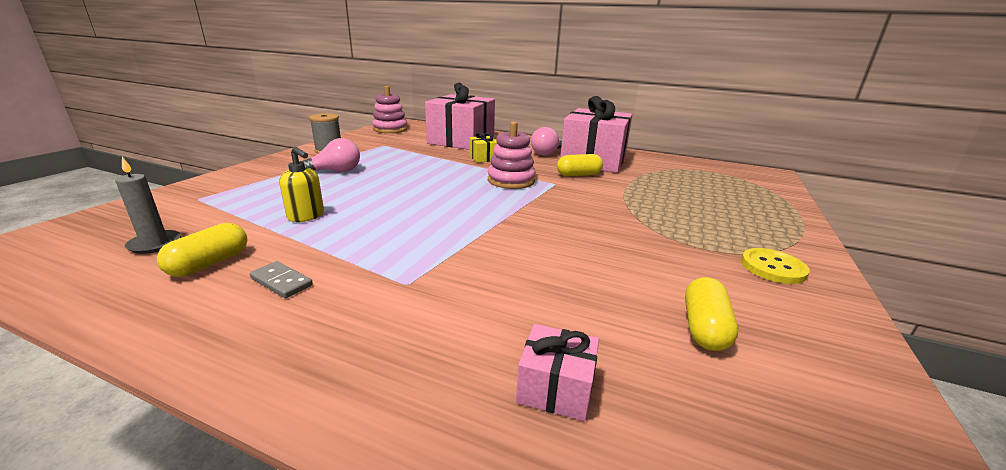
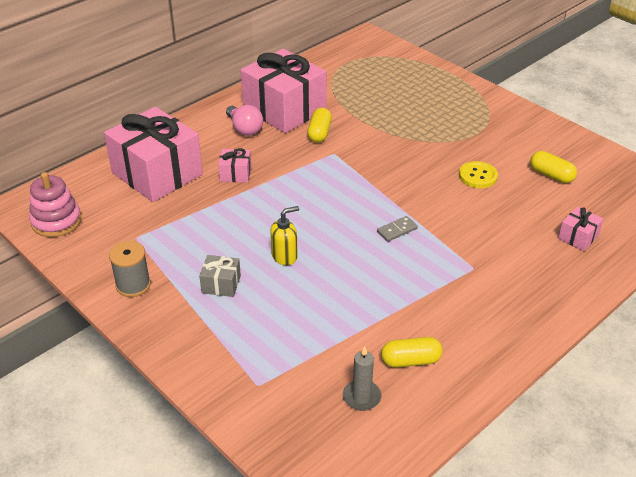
camera: 65 degrees left, 15 degrees up
yellow capsule [157,223,247,277] -> yellow capsule turned 60 degrees counterclockwise [381,337,443,368]
grey domino [250,261,313,298] -> grey domino moved to [377,216,418,242]
yellow soap dispenser [279,147,324,222] -> yellow soap dispenser moved to [271,206,299,265]
pink light bulb [299,138,360,172] -> grey gift [199,255,241,297]
yellow gift [469,132,497,163] -> pink gift [218,148,251,183]
pink stacking toy [488,122,536,189] -> none
yellow button [741,248,810,284] -> yellow button moved to [459,161,498,188]

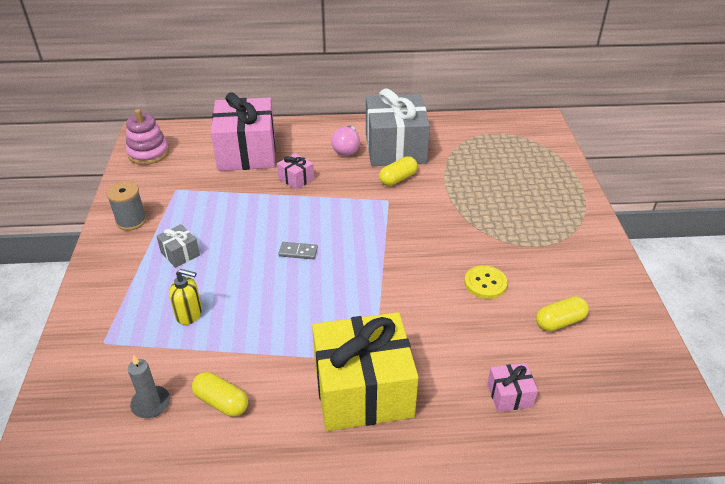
camera: 40 degrees right, 0 degrees up
pink gift [241,49,326,133] -> grey gift [366,89,430,166]
yellow soap dispenser [271,206,299,265] -> yellow soap dispenser moved to [169,269,202,325]
grey domino [377,216,418,242] -> grey domino moved to [278,242,318,260]
yellow capsule [530,151,577,183] -> yellow capsule turned 75 degrees clockwise [536,296,589,331]
none -> yellow gift [312,312,419,431]

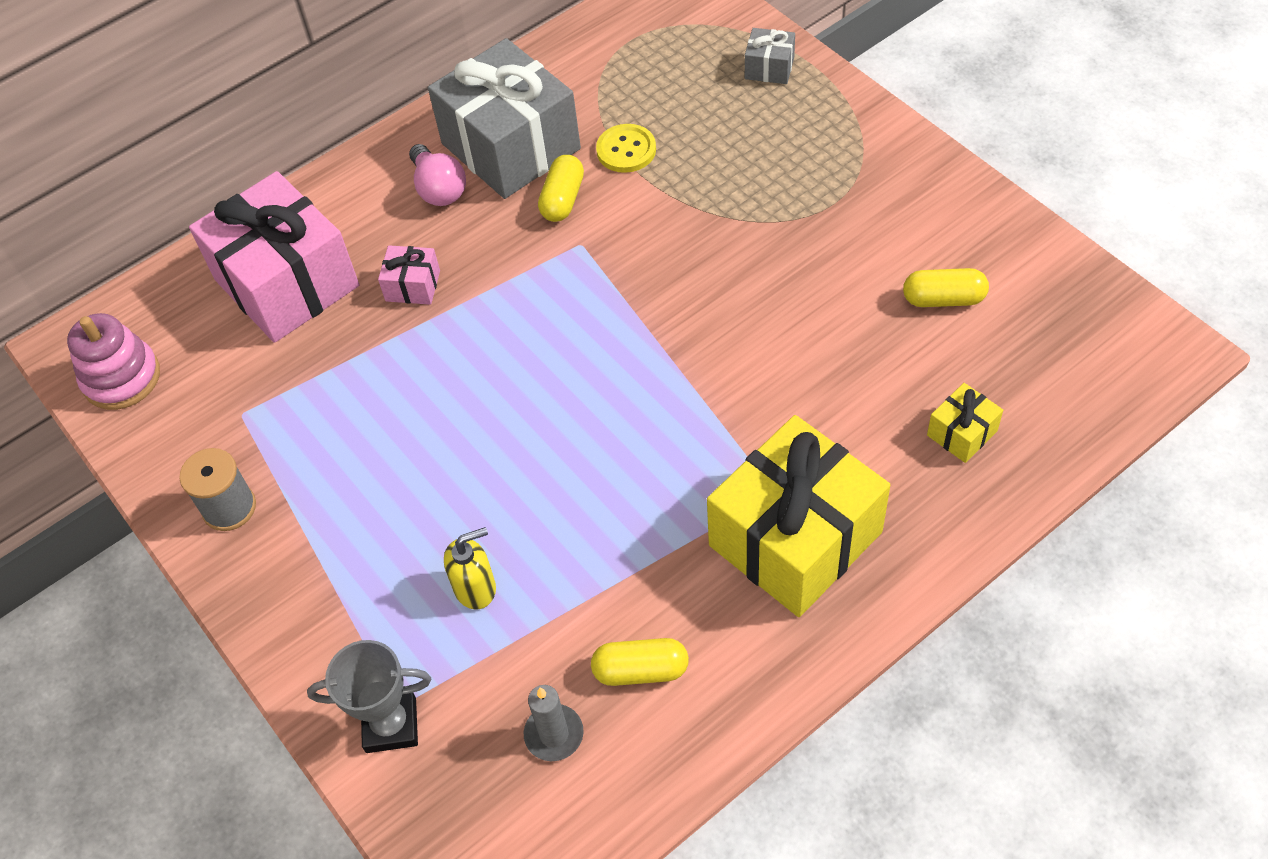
camera: 30 degrees left, 15 degrees up
grey gift [156,224,200,268] -> grey gift moved to [745,28,795,84]
grey domino [278,242,318,260] -> none
yellow button [464,265,508,299] -> yellow button moved to [596,124,656,173]
pink gift [487,363,538,412] -> yellow gift [927,383,1003,463]
yellow capsule [536,296,589,331] -> yellow capsule turned 60 degrees clockwise [903,268,989,307]
none -> grey trophy [307,640,431,753]

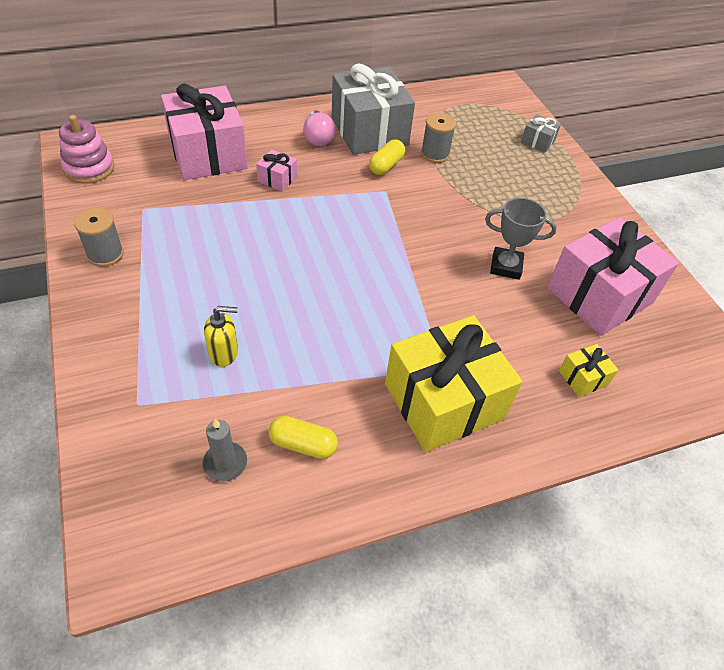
camera: 10 degrees right, 5 degrees down
grey trophy [307,640,431,753] -> grey trophy moved to [485,198,557,280]
yellow button [596,124,656,173] -> grey spool [421,113,456,163]
yellow capsule [903,268,989,307] -> pink gift [547,217,679,336]

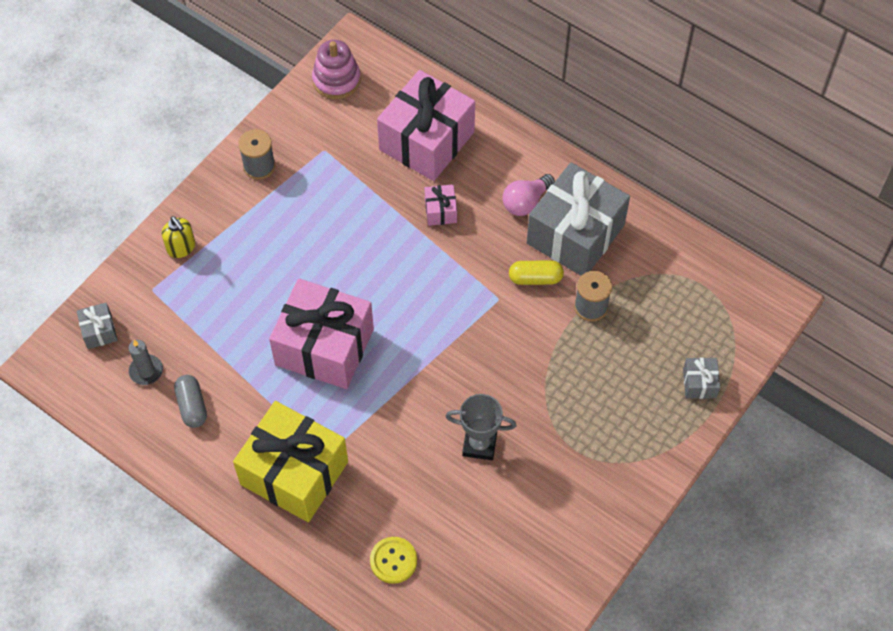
camera: 60 degrees right, 10 degrees up
yellow soap dispenser [204,306,238,367] -> yellow soap dispenser moved to [162,216,195,258]
yellow capsule [269,416,338,459] -> grey capsule [174,375,207,428]
grey trophy [485,198,557,280] -> grey trophy turned 60 degrees counterclockwise [445,394,516,460]
pink gift [547,217,679,336] -> pink gift moved to [269,278,374,389]
yellow gift [559,344,618,397] -> yellow button [370,537,417,584]
none -> grey gift [77,303,118,349]

